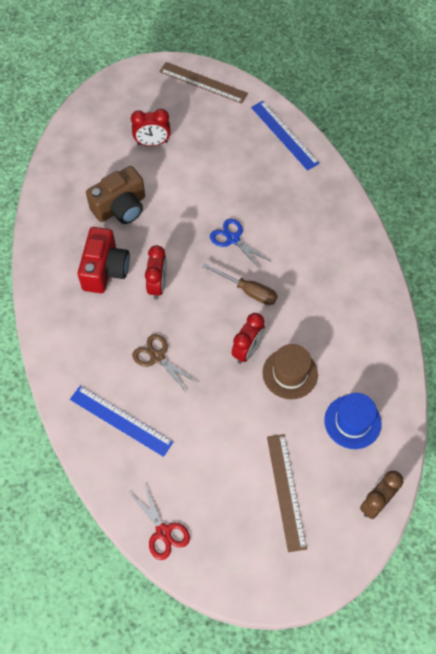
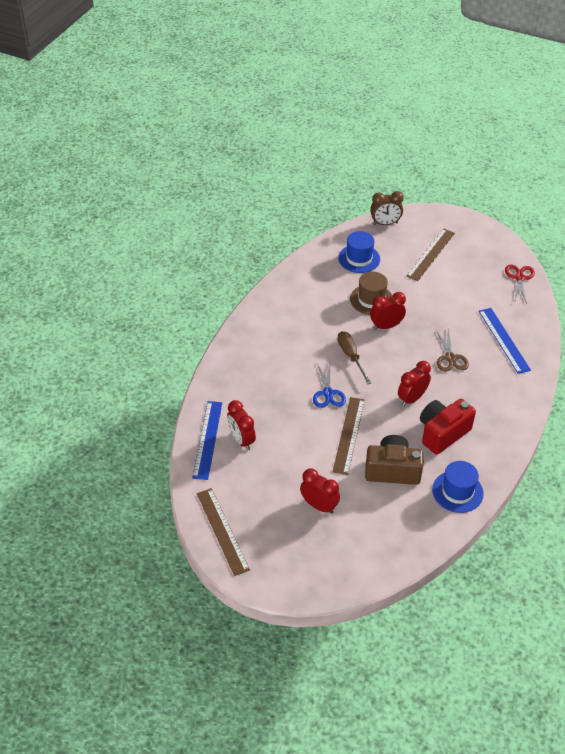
camera: 140 degrees left, 15 degrees down
none -> red clock [227,400,256,450]
none -> brown ruler [333,397,365,475]
none -> blue hat [432,461,484,513]

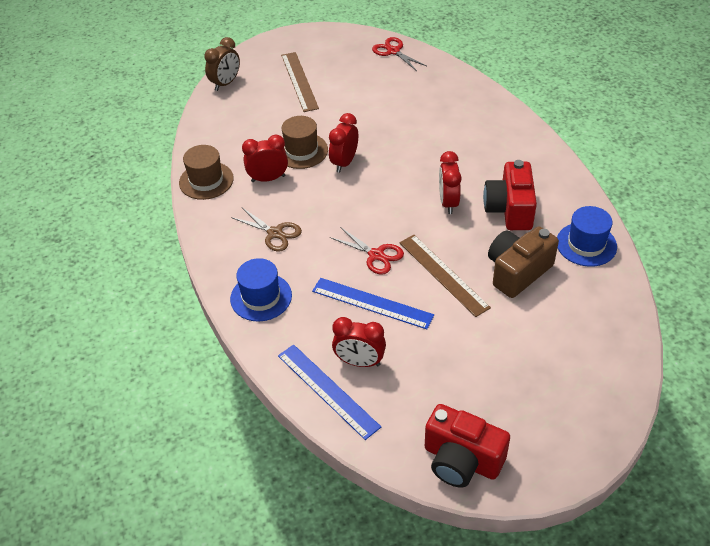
camera: 45 degrees left, 0 degrees up
brown ruler [197,488,250,576] -> red camera [425,404,510,488]
red clock [300,468,340,514] -> red clock moved to [242,134,288,182]
blue scissors [313,363,346,408] -> red scissors [330,227,404,275]
blue hat [338,231,380,273] -> blue hat moved to [230,258,292,321]
brown screwdriver [338,331,371,384] -> none
brown scissors [436,328,469,372] -> brown scissors moved to [231,207,302,252]
blue ruler [479,308,531,374] -> blue ruler moved to [312,278,434,329]
none -> brown hat [179,145,234,200]

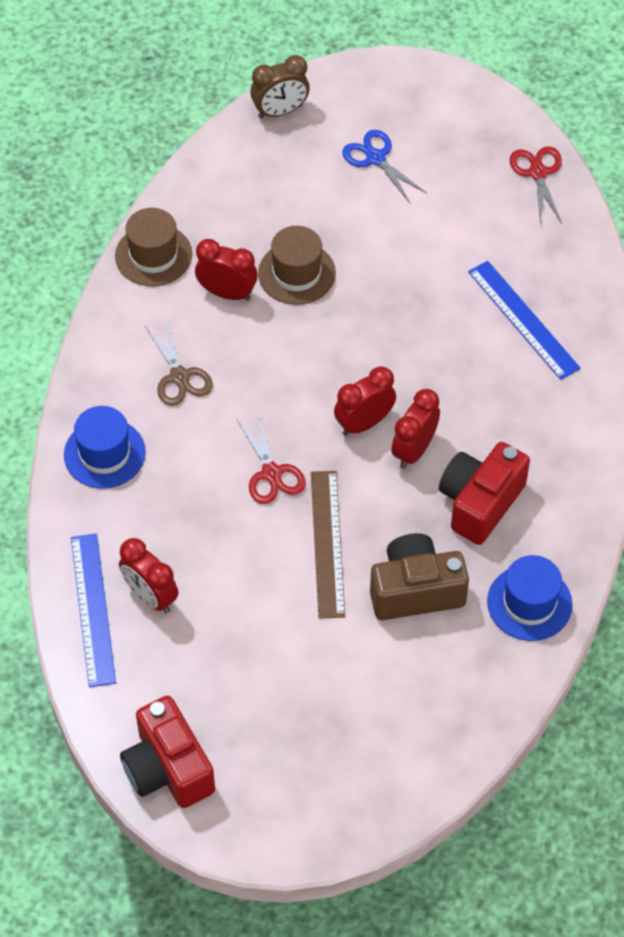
camera: 30 degrees right, 10 degrees up
brown ruler [281,52,319,112] -> blue scissors [342,130,427,203]
blue ruler [312,278,434,329] -> blue ruler moved to [468,261,581,380]
red clock [329,113,358,173] -> red clock moved to [334,366,396,436]

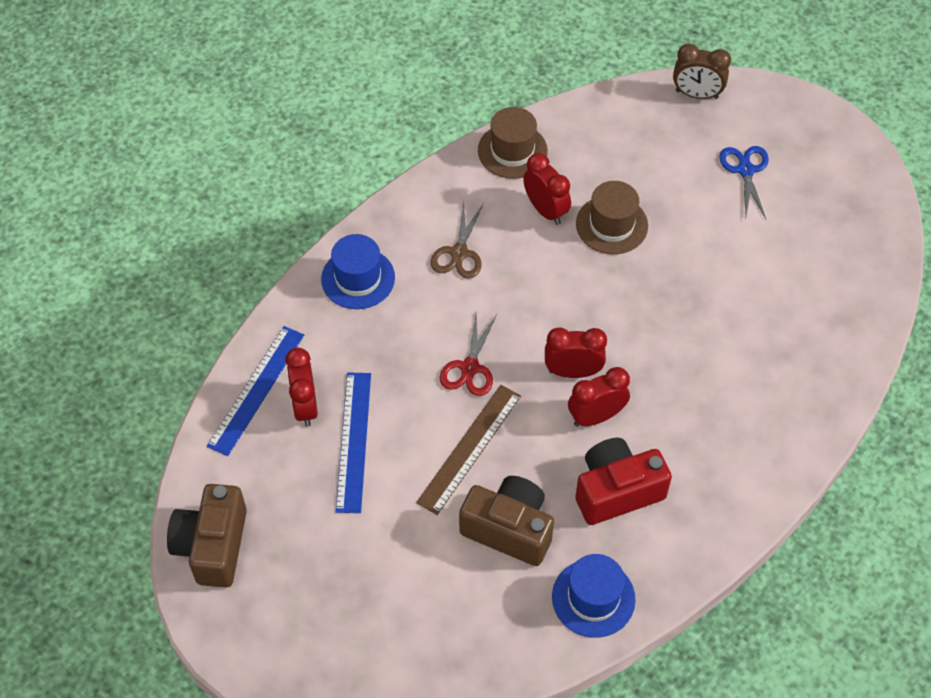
camera: 35 degrees right, 0 degrees up
red camera [120,696,215,808] -> brown camera [167,484,247,588]
blue ruler [468,261,581,380] -> blue ruler moved to [336,372,371,513]
red scissors [509,146,562,224] -> none

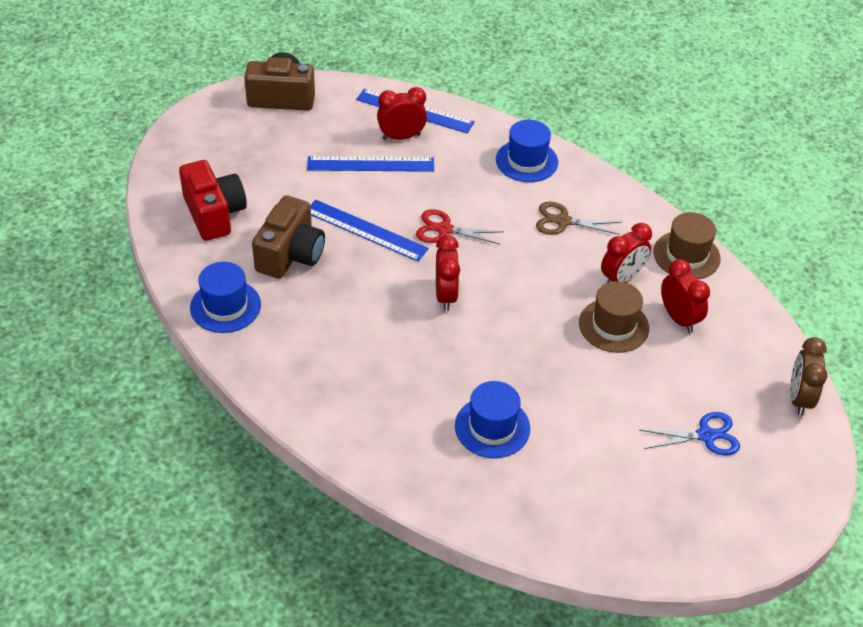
camera: 85 degrees right, 10 degrees down
brown ruler [416,385,521,515] -> blue ruler [310,200,429,262]
red clock [568,367,630,427] -> red clock moved to [661,259,710,333]
red camera [575,438,672,525] -> red camera moved to [179,160,247,241]
none -> blue hat [455,381,530,458]

